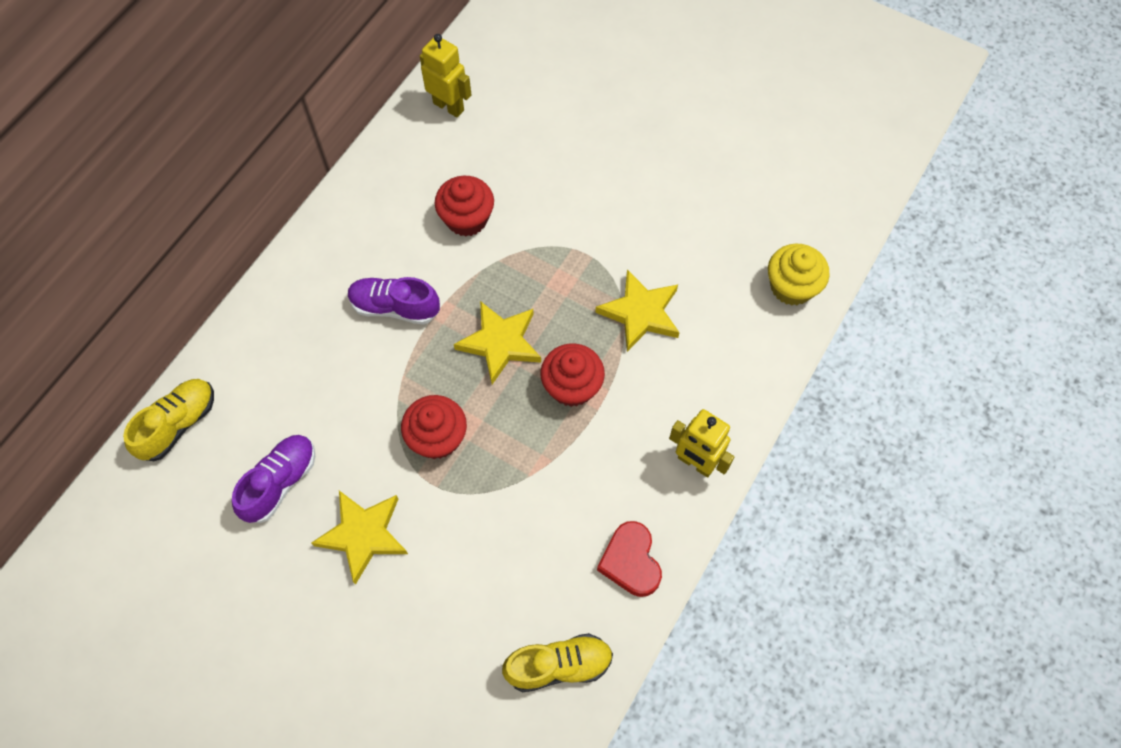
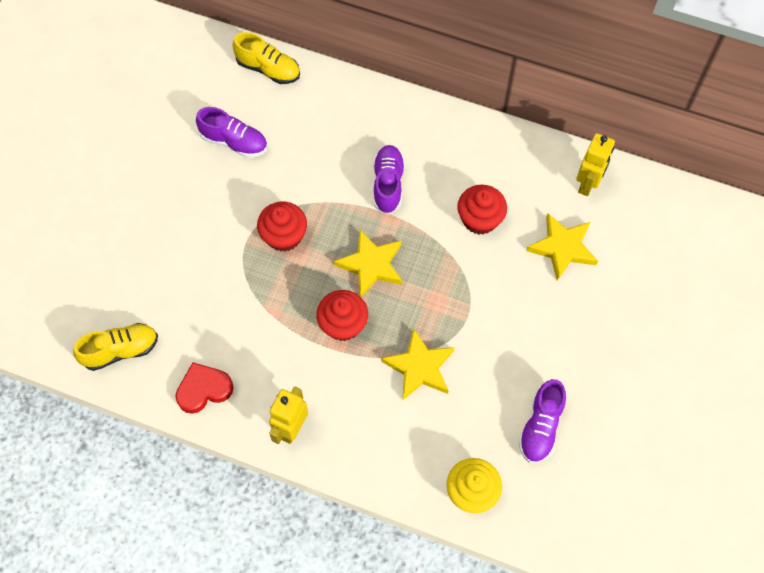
camera: 80 degrees right, 0 degrees up
yellow star [311,491,408,585] -> yellow star moved to [526,214,598,280]
yellow shoe [502,633,613,692] -> yellow shoe turned 90 degrees counterclockwise [73,323,158,371]
none -> purple shoe [518,379,566,463]

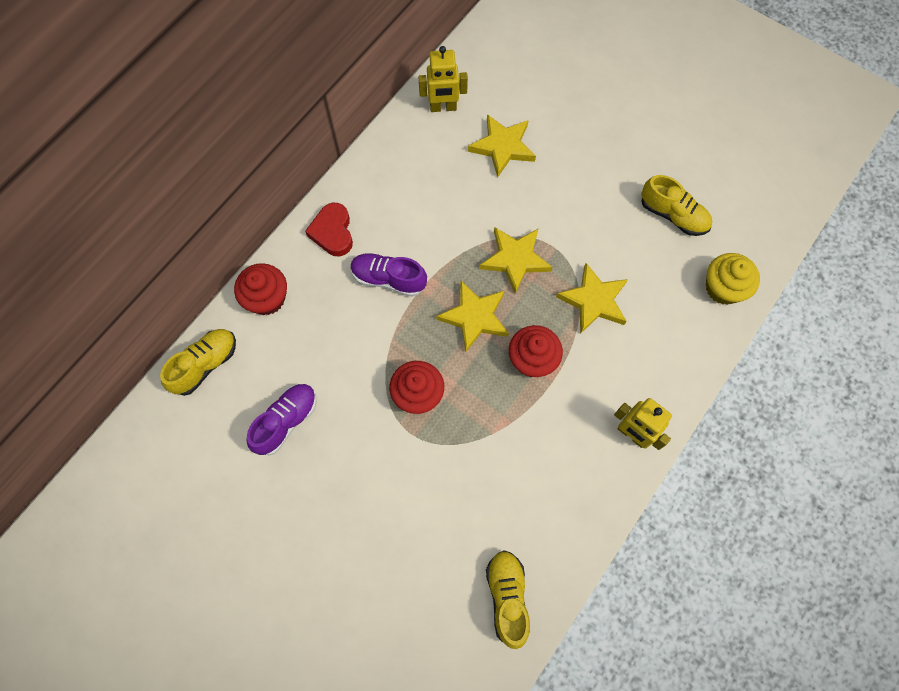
camera: 75 degrees left, 5 degrees up
red heart [175,362,234,414] -> red heart moved to [305,203,353,256]
red cupcake [457,185,507,235] -> red cupcake moved to [234,263,287,315]
purple shoe [518,379,566,463] -> yellow shoe [641,175,712,236]
yellow robot [576,133,615,196] -> yellow robot turned 135 degrees clockwise [419,46,468,112]
none -> yellow star [480,227,553,294]

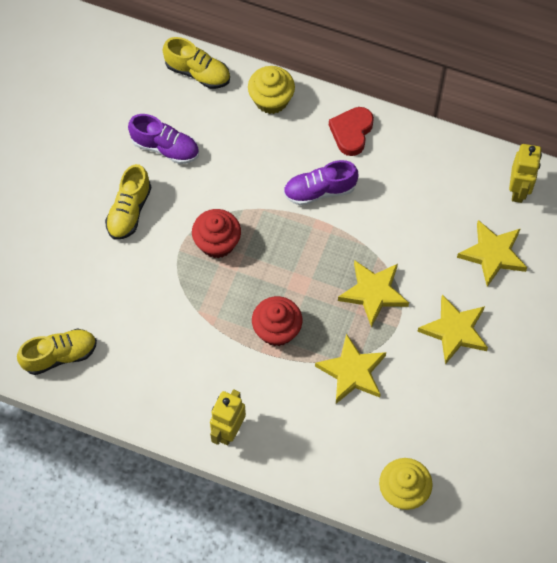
camera: 75 degrees right, 5 degrees down
red cupcake [234,263,287,315] -> yellow cupcake [248,66,295,114]
red heart [305,203,353,256] -> red heart turned 45 degrees counterclockwise [329,107,374,156]
purple shoe [351,253,427,297] -> purple shoe turned 105 degrees counterclockwise [283,160,358,206]
yellow robot [419,46,468,112] -> yellow robot turned 150 degrees counterclockwise [509,144,542,203]
yellow star [436,281,509,352] -> yellow star moved to [417,295,488,365]
yellow shoe [641,175,712,236] -> yellow shoe moved to [105,164,151,240]

